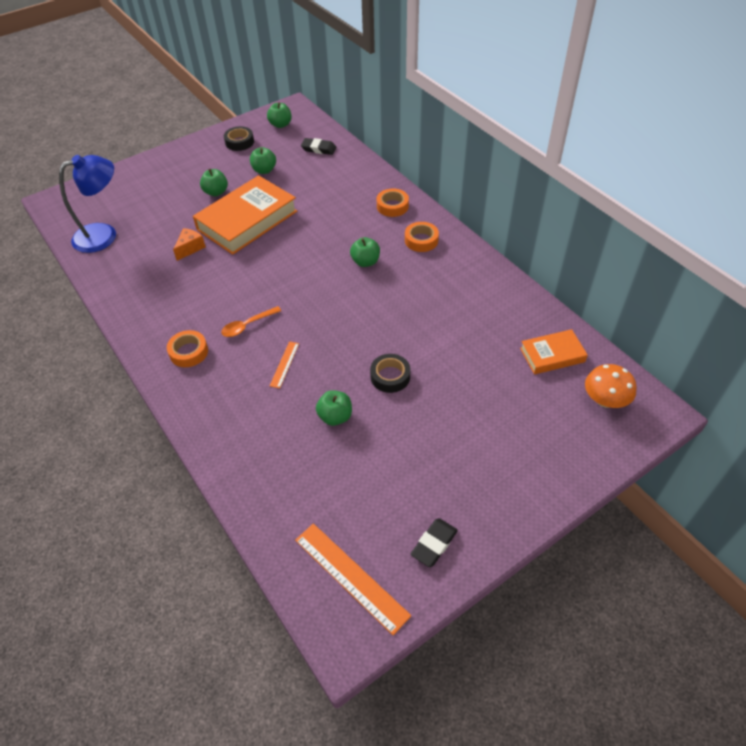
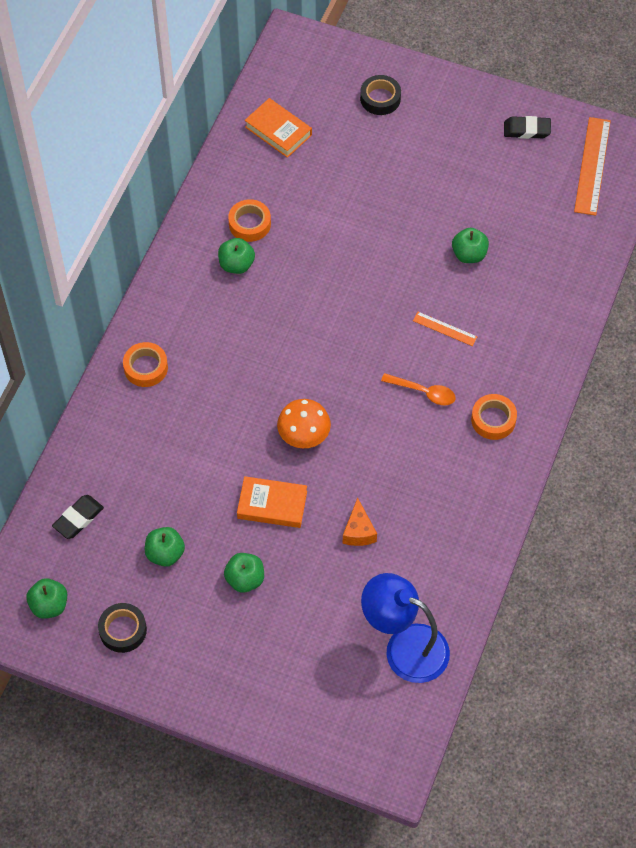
camera: 125 degrees left, 10 degrees up
orange cheese [173,228,206,261] -> orange cheese turned 90 degrees counterclockwise [343,498,377,546]
orange book [193,175,297,255] -> orange book [237,476,307,528], size x0.53
orange ruler [270,341,299,388] -> orange ruler turned 45 degrees clockwise [413,312,477,346]
black eraser [301,138,336,155] -> black eraser turned 60 degrees clockwise [52,495,104,539]
green apple [350,237,380,267] -> green apple moved to [218,238,255,274]
black tape [370,354,410,393] -> black tape moved to [360,75,401,115]
orange tape [405,222,439,252] -> orange tape moved to [228,199,271,242]
orange mushroom [585,364,637,408] -> orange mushroom moved to [277,399,331,448]

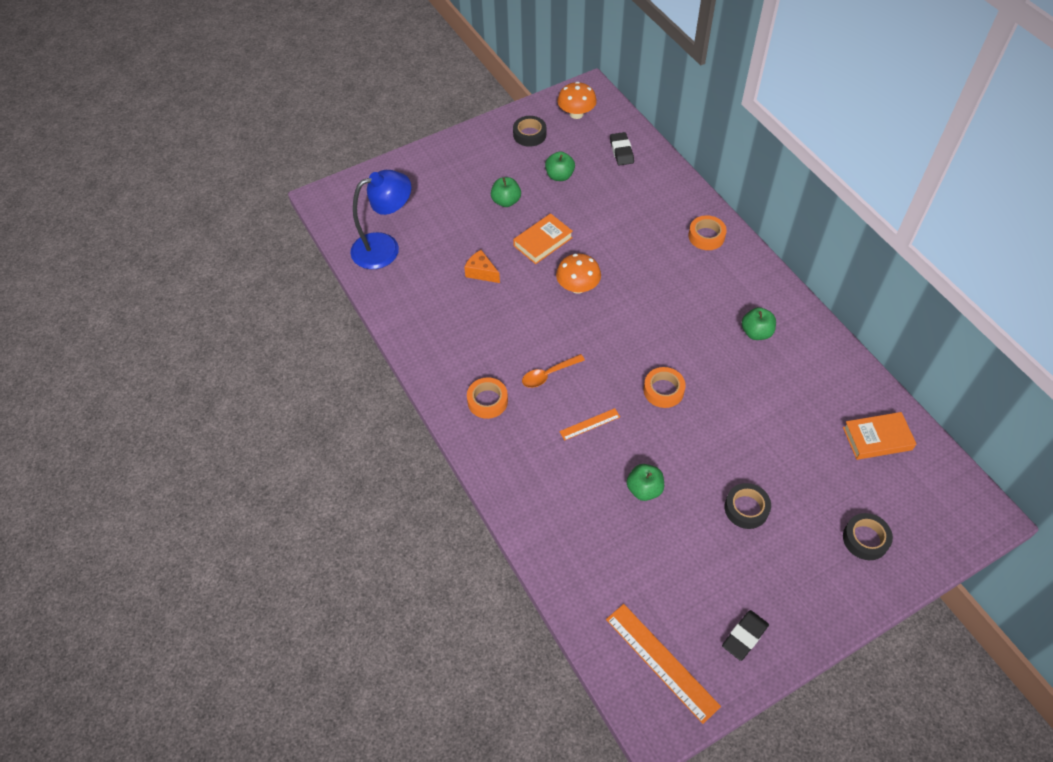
camera: 130 degrees right, 5 degrees down
green apple [26,578,67,619] -> orange mushroom [558,82,597,119]
orange tape [228,199,271,242] -> orange tape moved to [644,367,686,408]
none -> black tape [725,483,771,529]

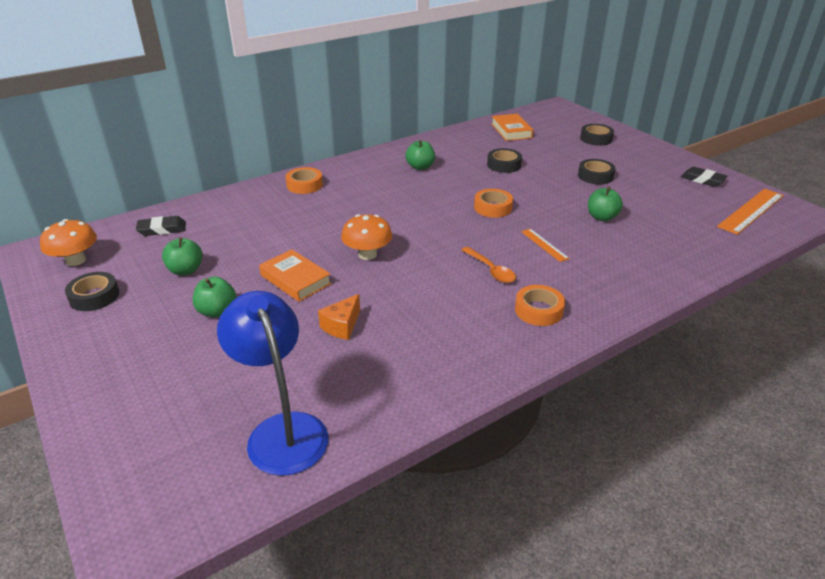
camera: 95 degrees left, 20 degrees down
none -> black tape [487,148,522,173]

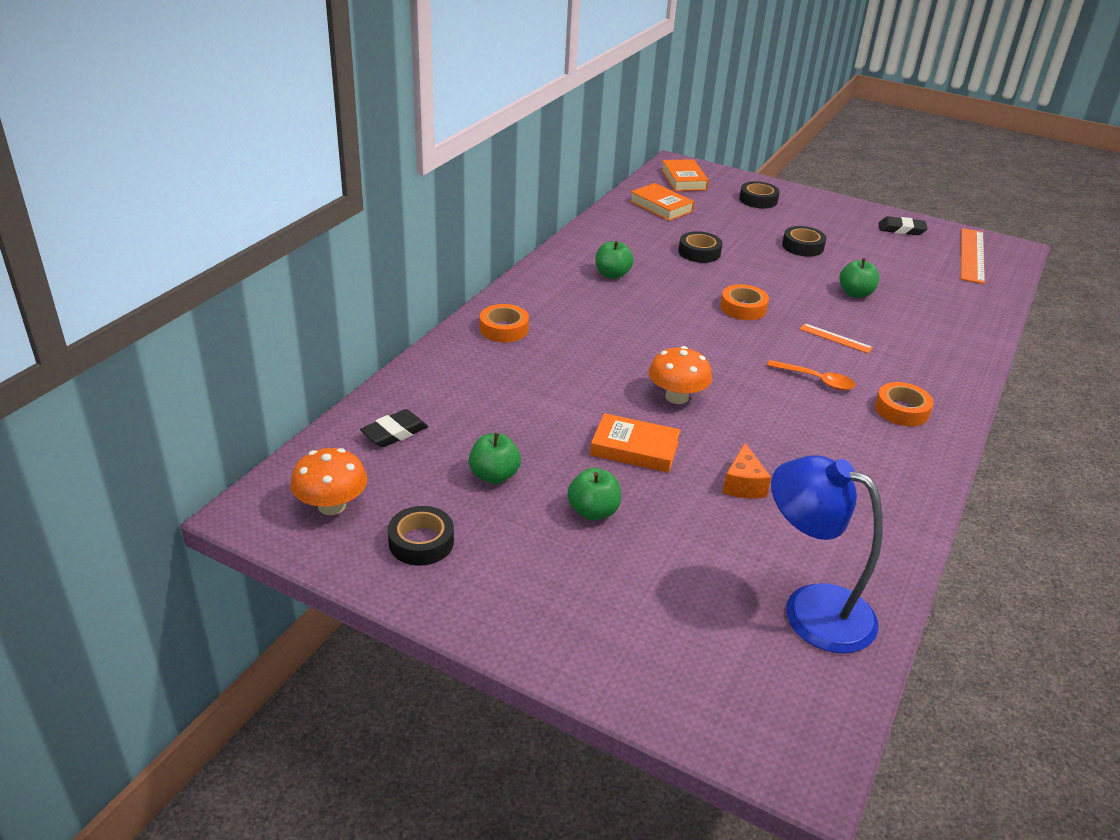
camera: 30 degrees left, 0 degrees up
none -> orange book [661,159,709,191]

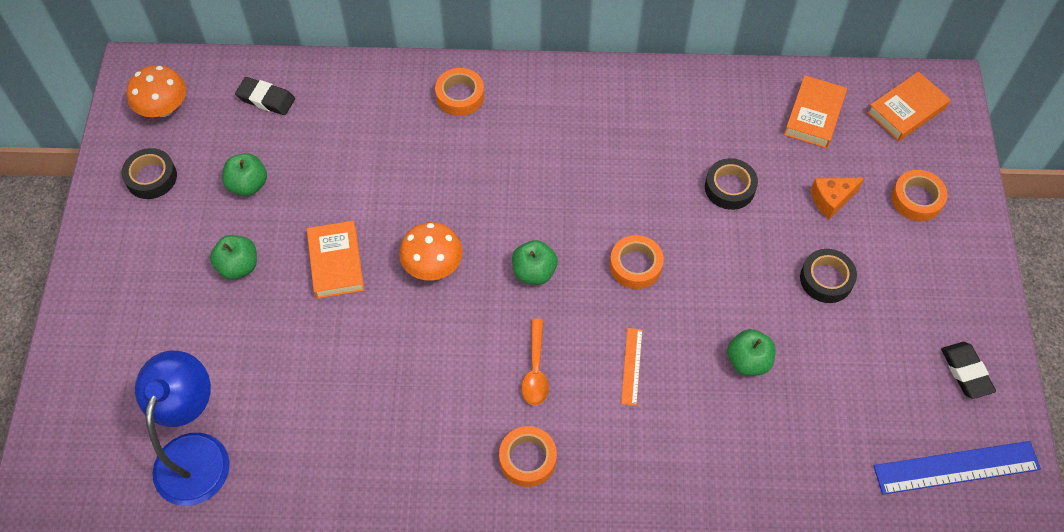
camera: 65 degrees right, 25 degrees up
green apple [595,241,634,279] -> green apple moved to [512,240,558,285]
orange cheese [723,443,771,498] -> orange cheese moved to [811,178,864,219]
black tape [739,181,780,209] -> orange tape [891,170,948,221]
orange ruler [961,228,985,284] -> blue ruler [874,441,1041,494]

